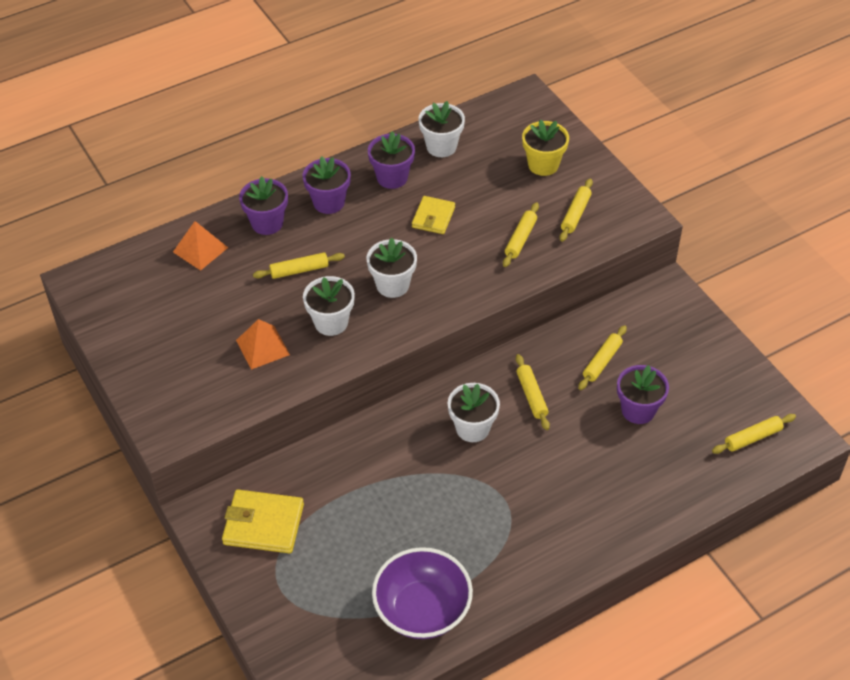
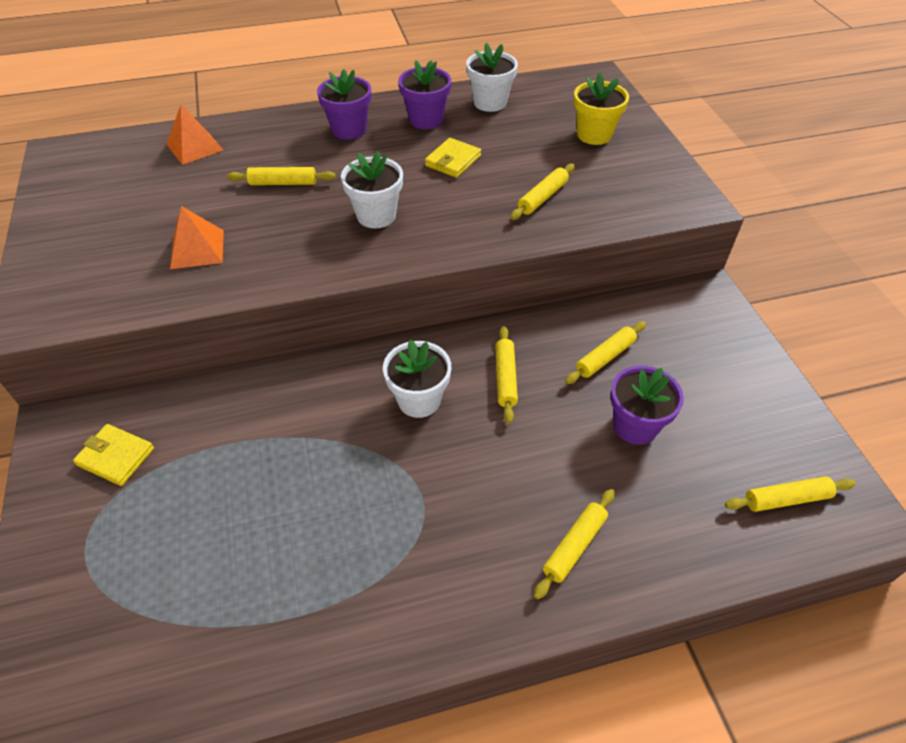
camera: 15 degrees right, 0 degrees up
yellow wallet [222,489,304,554] -> yellow wallet [73,424,154,486], size x0.65
purple flower pot [239,176,288,235] -> none
white flower pot [303,276,355,336] -> none
purple bowl [372,547,473,639] -> none
yellow rolling pin [559,179,593,242] -> yellow rolling pin moved to [534,489,615,600]

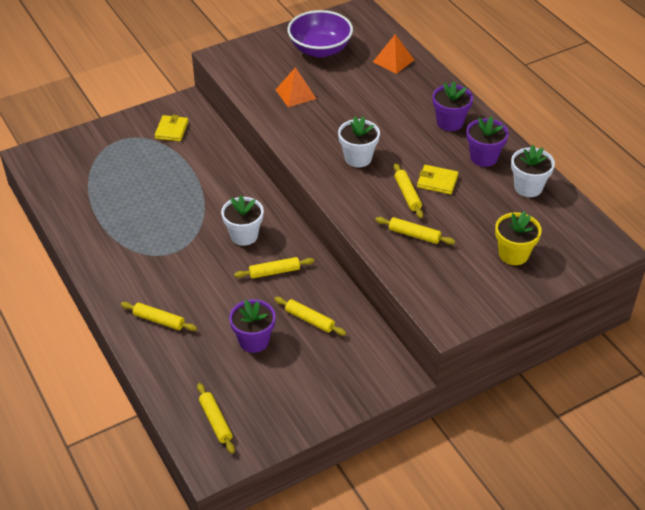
camera: 75 degrees right, 5 degrees down
yellow rolling pin [227,167,336,185] -> yellow rolling pin moved to [393,163,423,218]
none -> purple bowl [288,10,353,58]

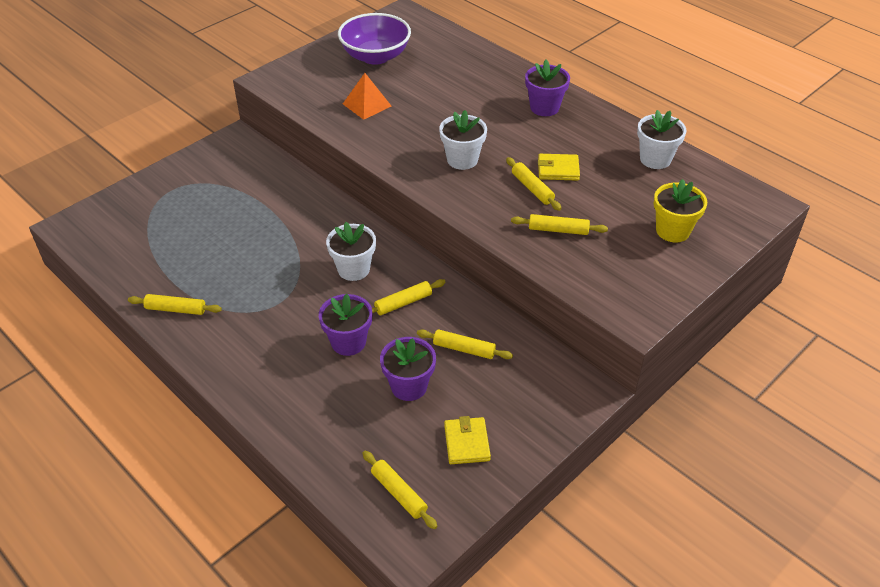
camera: 15 degrees left, 0 degrees up
yellow rolling pin [121,302,197,331] -> yellow rolling pin moved to [128,294,222,315]
yellow wallet [155,115,189,142] -> yellow wallet moved to [444,416,491,464]
orange pyramid [373,34,414,74] -> none
purple flower pot [466,116,509,167] -> purple flower pot moved to [319,294,372,356]

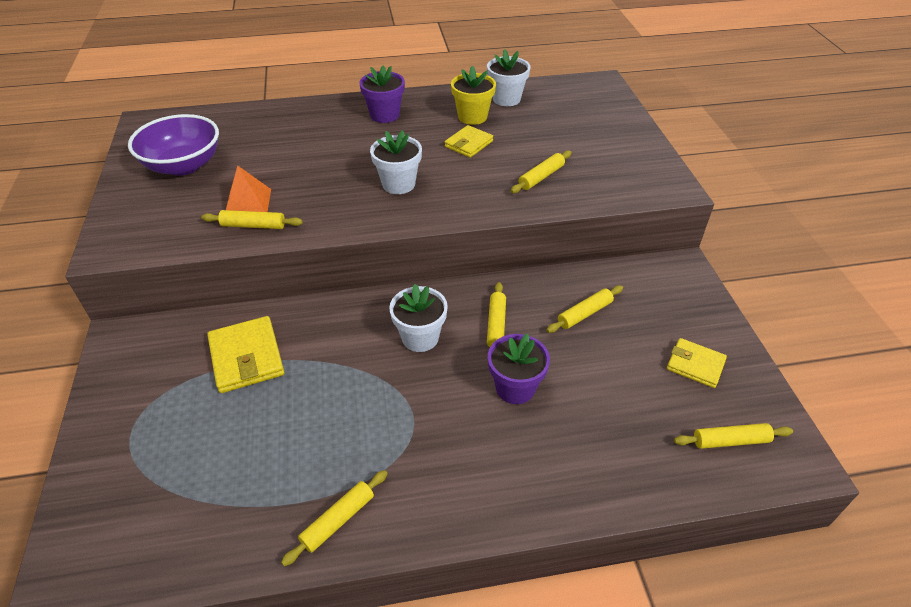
camera: 55 degrees left, 0 degrees up
purple flower pot [380,337,436,401] -> none
yellow rolling pin [506,157,562,211] -> yellow rolling pin moved to [201,210,303,229]
yellow flower pot [654,179,707,242] -> yellow flower pot moved to [451,66,496,125]
none -> yellow wallet [207,316,284,393]

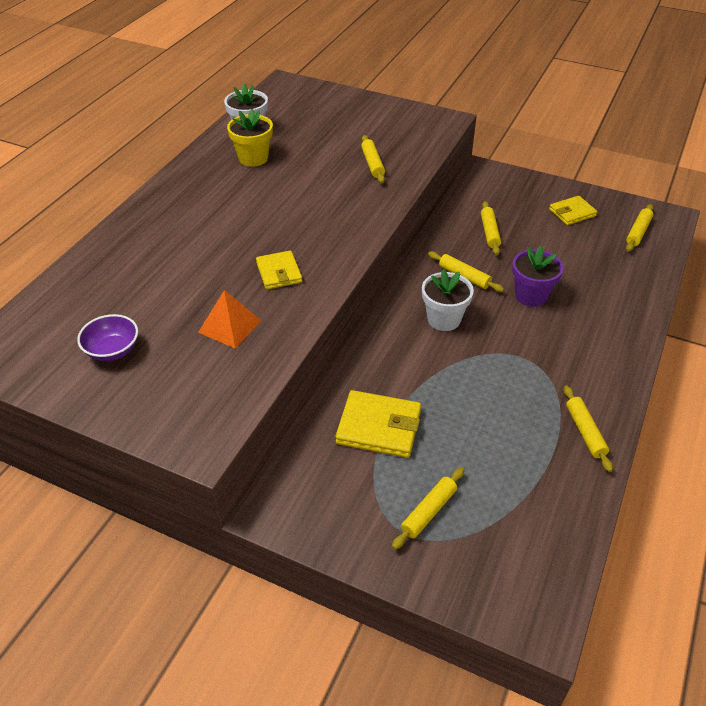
camera: 55 degrees left, 0 degrees up
purple bowl [128,114,219,176] -> purple bowl [77,314,138,361], size x0.58
yellow rolling pin [201,210,303,229] -> yellow rolling pin moved to [392,467,464,550]
purple flower pot [359,65,405,123] -> none
white flower pot [370,130,422,194] -> none
yellow wallet [445,125,493,158] -> yellow wallet moved to [256,251,302,290]

